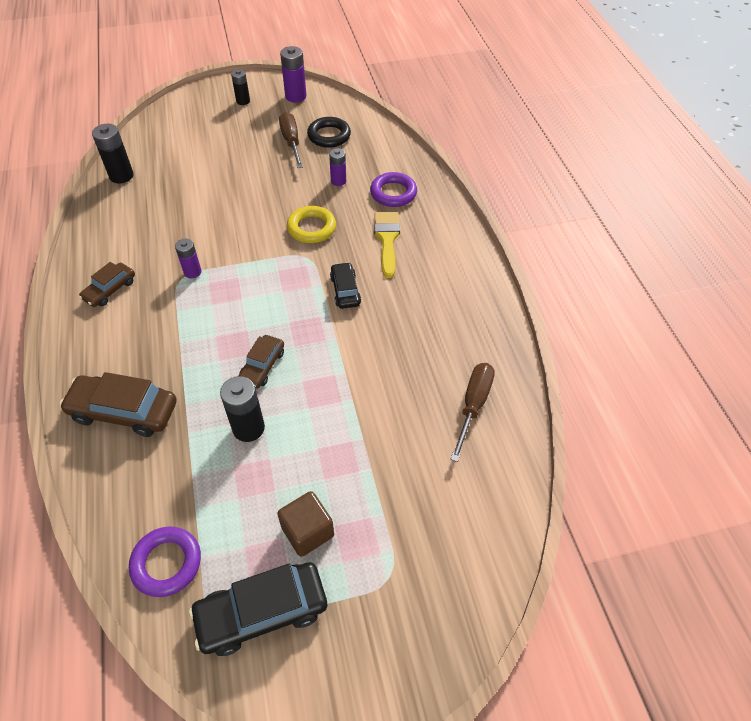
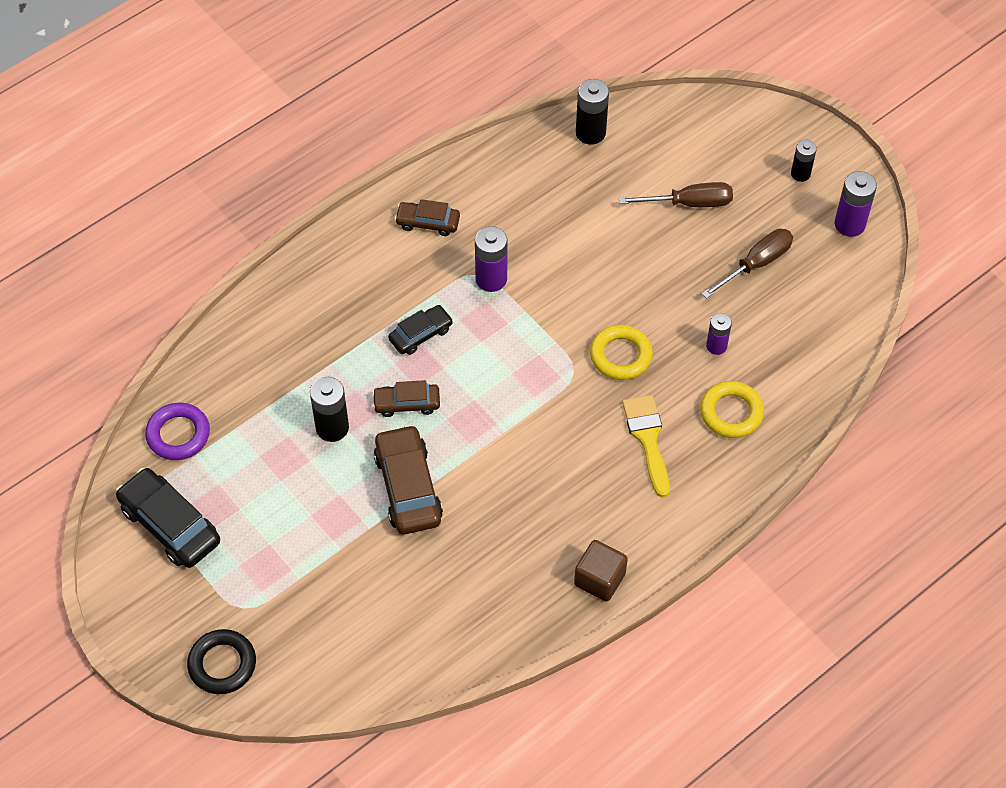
camera: 65 degrees right, 5 degrees up
brown car [59,372,177,437] -> brown car moved to [374,424,443,534]
purple battery [175,239,201,278] -> purple battery [475,226,508,292], size x1.55
brown cube [277,491,334,557] -> brown cube moved to [574,540,628,602]
black ring [307,117,351,148] -> black ring moved to [187,629,256,694]
black car [330,262,361,309] -> black car moved to [388,305,453,355]
purple ring [370,172,417,207] -> yellow ring [700,381,764,438]
yellow brush [374,212,400,278] -> yellow brush turned 75 degrees counterclockwise [622,395,670,497]
brown screwdriver [450,363,495,462] -> brown screwdriver moved to [619,182,733,207]

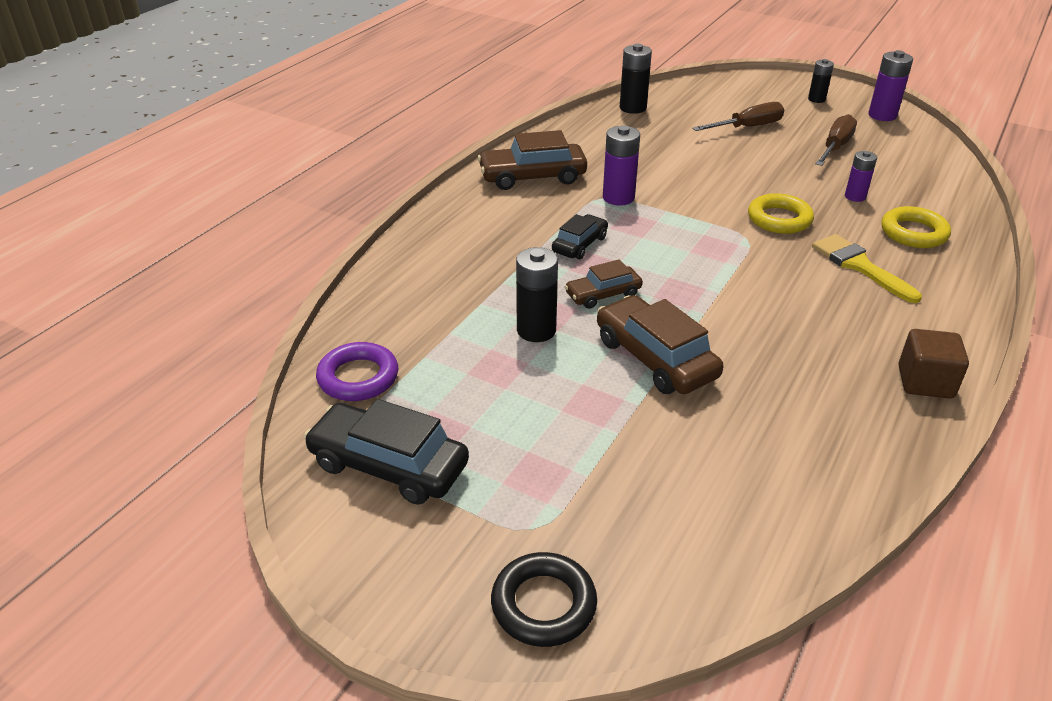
camera: 20 degrees left, 20 degrees down
brown car [395,199,460,236] -> brown car [478,130,587,190], size x1.68

